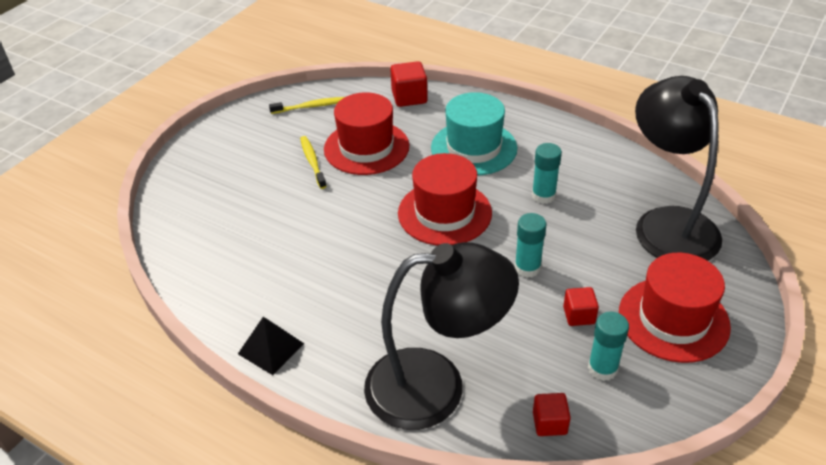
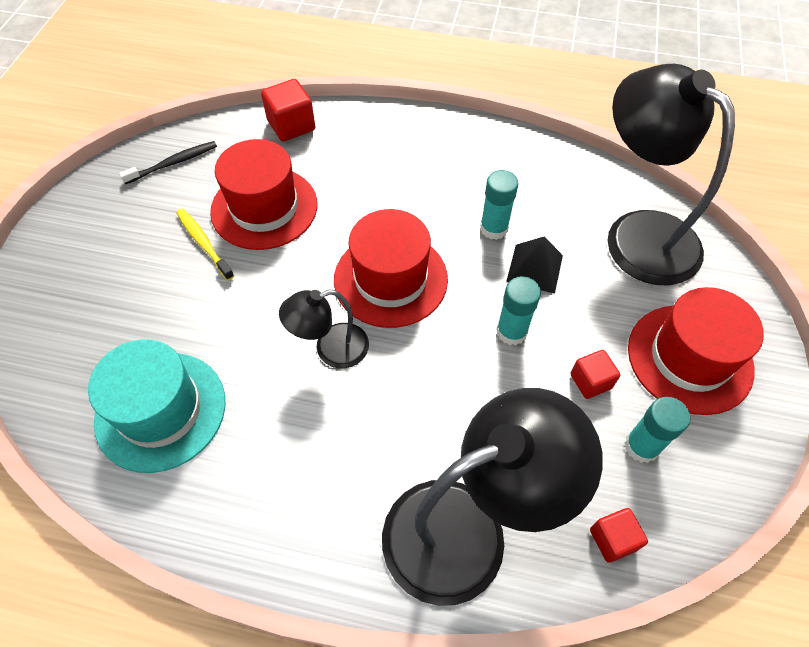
camera: 20 degrees left, 15 degrees up
black pyramid [238,317,304,375] -> black pyramid moved to [506,236,563,294]
yellow toothbrush [269,97,345,114] -> black toothbrush [119,141,217,184]
turquoise hat [431,92,517,175] -> turquoise hat moved to [88,339,225,473]
none -> black lamp [279,290,369,368]

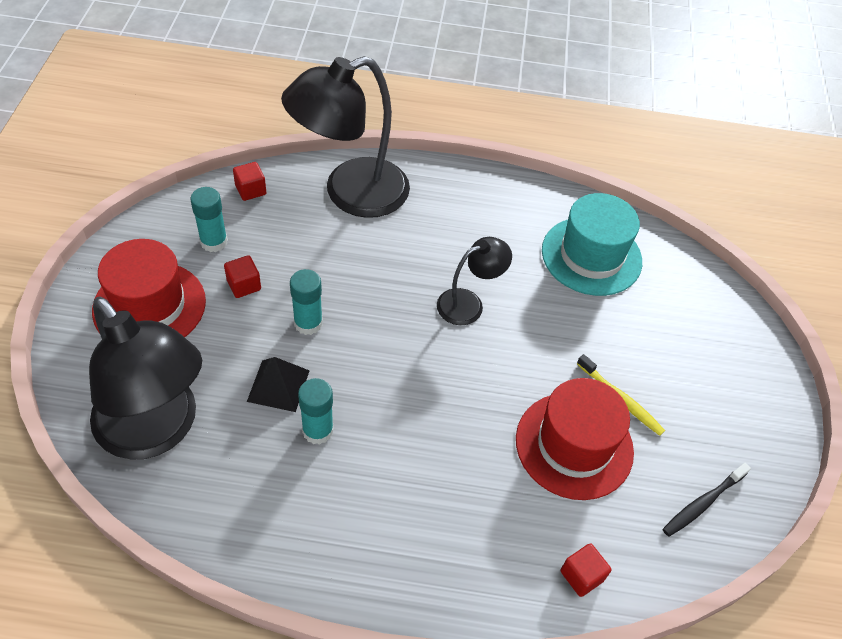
camera: 170 degrees right, 5 degrees down
red cube [261,79,315,142] -> red cube [561,543,611,597], size x0.65
red hat [334,209,448,328] -> none

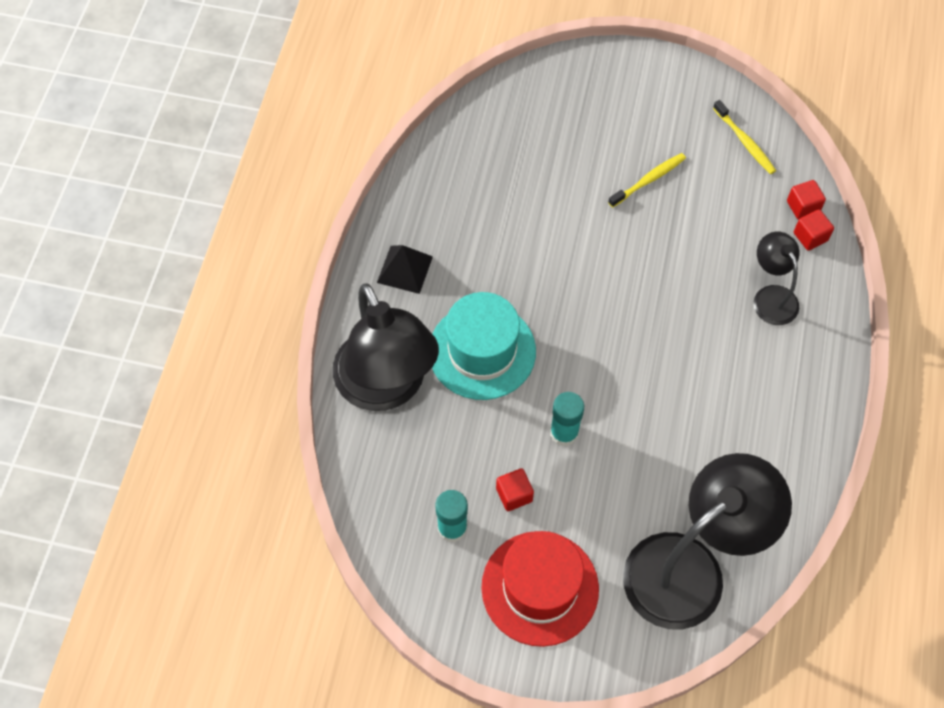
camera: 80 degrees left, 10 degrees up
red cube [233,162,266,201] -> red cube moved to [787,180,826,220]
black pyramid [247,357,310,412] -> black pyramid moved to [377,245,433,294]
turquoise glue stick [298,378,334,445] -> none
black lamp [437,237,512,325] -> black lamp moved to [754,232,800,325]
red hat [516,378,634,500] -> none
turquoise hat [542,193,642,296] -> turquoise hat moved to [432,292,536,400]
black toothbrush [663,463,751,537] -> yellow toothbrush [713,100,776,174]

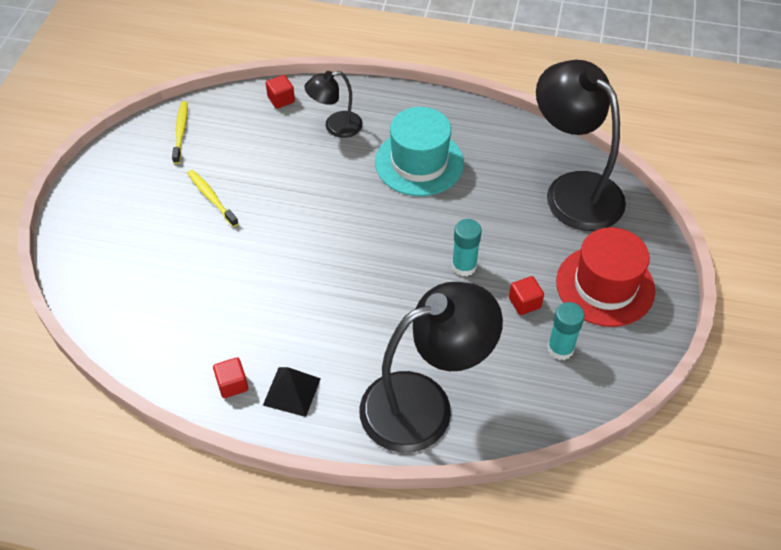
camera: 90 degrees left, 10 degrees down
turquoise hat [432,292,536,400] -> turquoise hat moved to [375,107,464,196]
yellow toothbrush [713,100,776,174] -> yellow toothbrush turned 60 degrees counterclockwise [172,101,188,164]
red cube [787,180,826,220] -> red cube moved to [213,357,248,398]

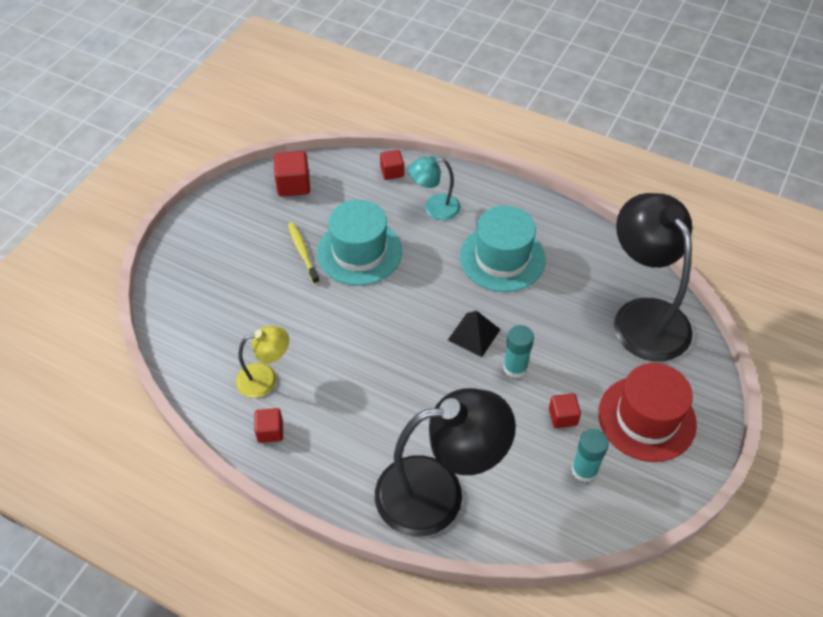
camera: 15 degrees right, 0 degrees up
yellow toothbrush [172,101,188,164] -> red cube [274,151,310,197]
black pyramid [263,367,321,417] -> black pyramid moved to [448,311,501,357]
black lamp [305,71,363,138] -> turquoise lamp [408,156,461,220]
none -> yellow lamp [236,326,289,398]
none -> turquoise hat [317,200,402,286]

